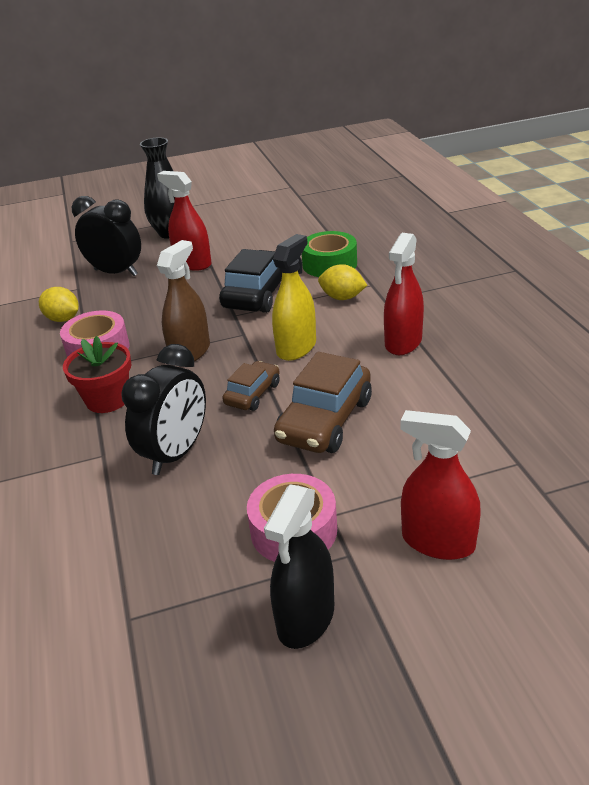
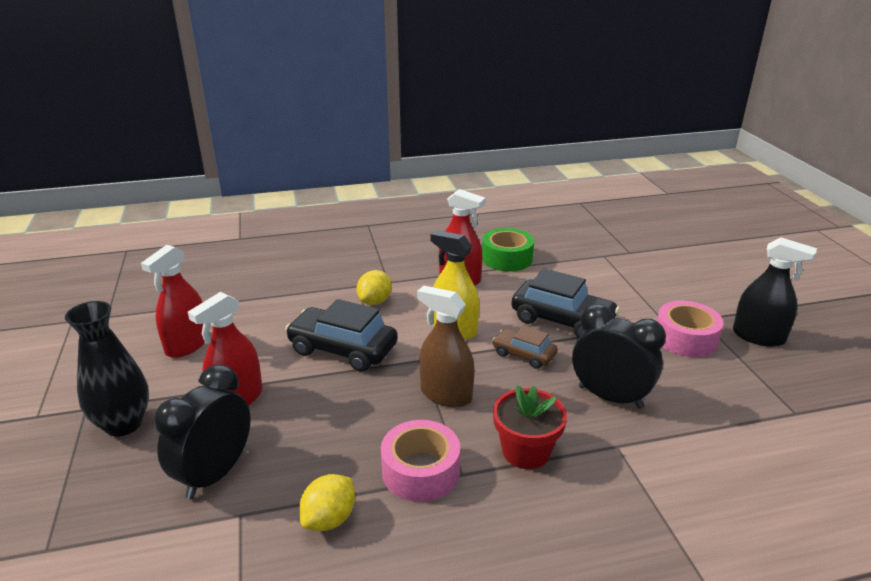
camera: 90 degrees left, 5 degrees down
brown car [274,352,372,453] -> black car [512,268,620,338]
green tape [302,231,357,277] -> green tape moved to [482,228,534,271]
red spray bottle [400,410,481,560] -> red spray bottle moved to [141,245,205,358]

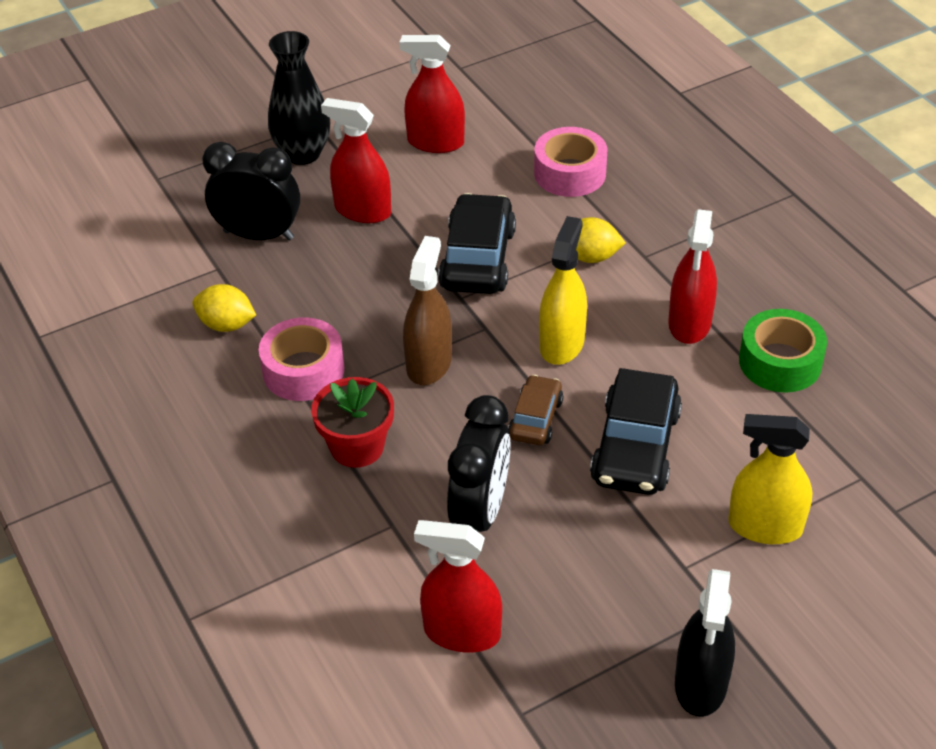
camera: 75 degrees right, 15 degrees up
pink tape [657,301,723,357] -> pink tape moved to [534,127,607,197]
none -> red spray bottle [414,520,502,653]
none -> yellow spray bottle [728,414,812,544]

